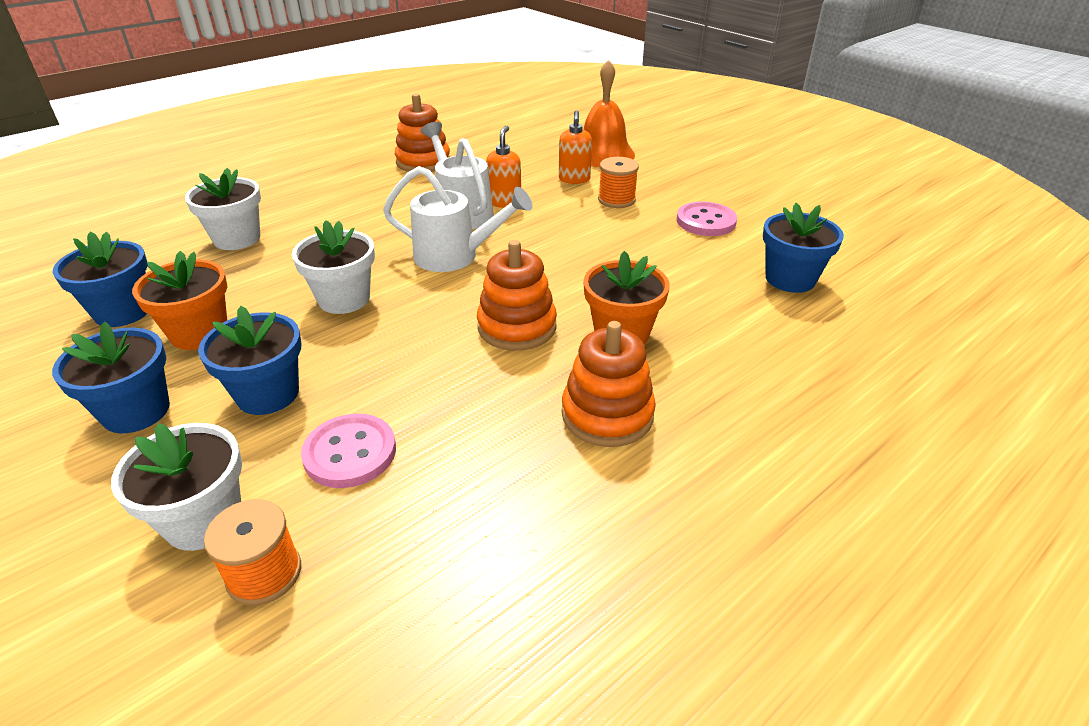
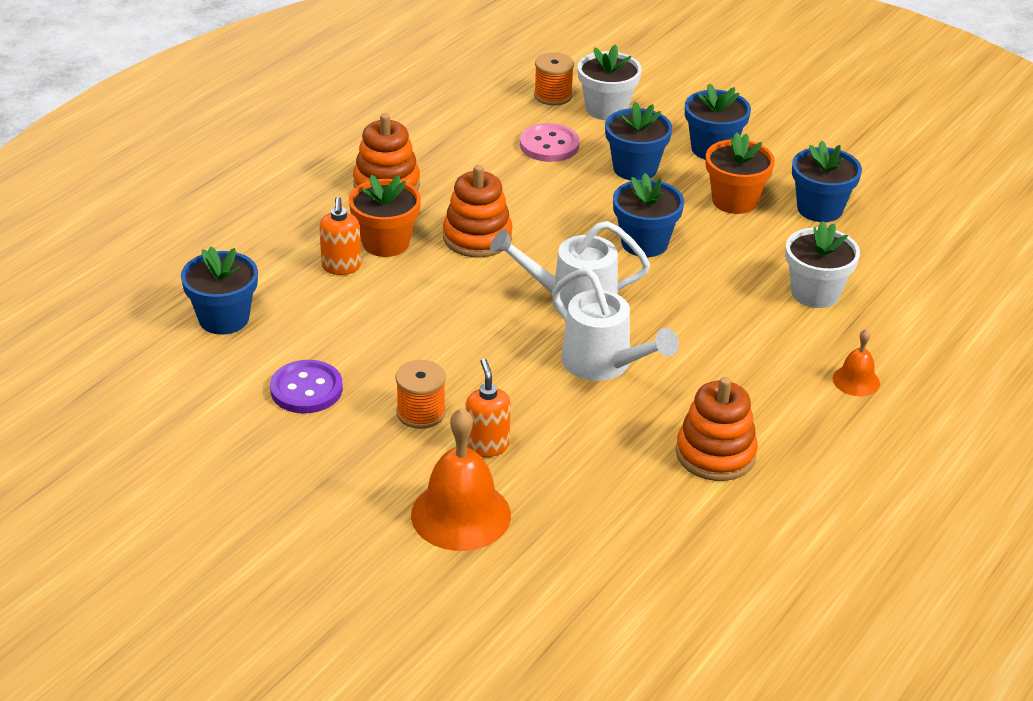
camera: 165 degrees right, 0 degrees up
white flower pot [292,220,375,314] -> blue flower pot [613,173,684,257]
orange soap dispenser [486,126,521,208] -> orange soap dispenser moved to [319,197,361,275]
pink button [677,202,737,236] -> purple button [270,360,343,413]
none -> orange bell [833,329,880,396]

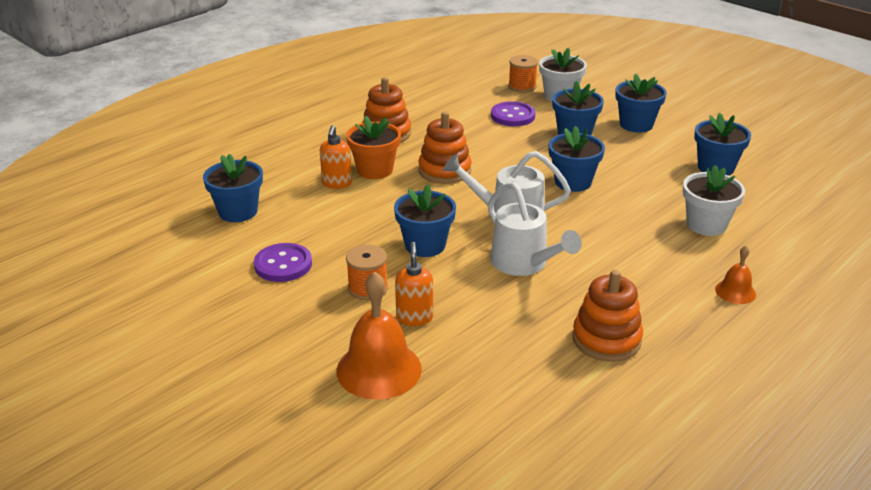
camera: 10 degrees right, 5 degrees down
pink button [520,123,580,162] -> purple button [491,101,535,126]
orange flower pot [706,132,775,214] -> none
none -> blue flower pot [394,184,456,257]

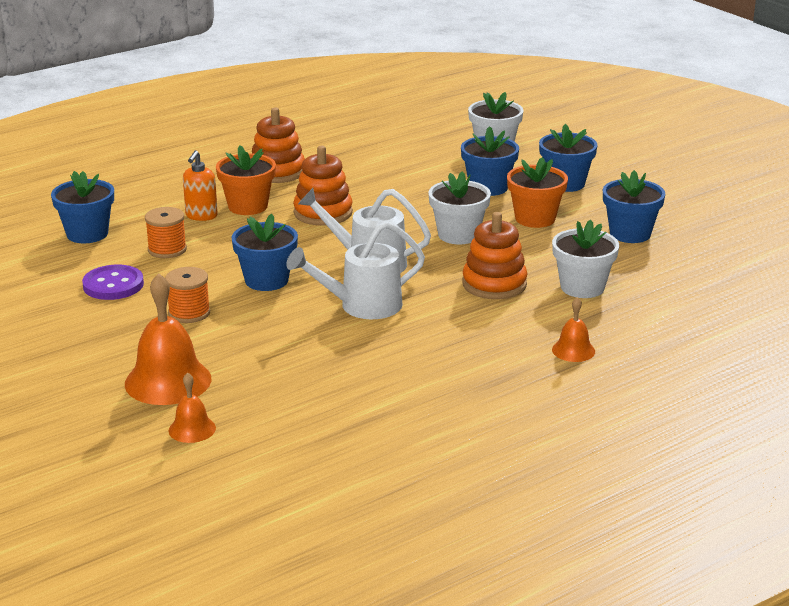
camera: 10 degrees right, 5 degrees down
orange soap dispenser [395,242,433,326] -> none
white watering can [488,182,582,276] -> white watering can turned 90 degrees clockwise [286,221,425,319]
purple button [491,101,535,126] -> none
orange spool [508,55,538,93] -> orange spool moved to [145,207,187,258]
blue flower pot [549,126,605,192] -> white flower pot [428,171,491,244]
orange stacking toy [572,270,643,362] -> orange stacking toy moved to [462,212,528,299]
none -> orange bell [169,373,216,443]
none -> orange flower pot [507,157,568,228]

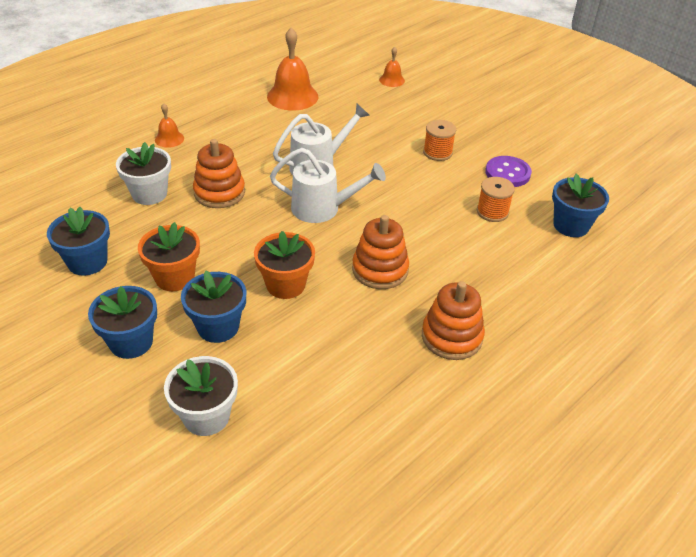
camera: 170 degrees right, 15 degrees up
orange bell [125,273,211,405] -> orange bell moved to [267,28,318,111]
orange soap dispenser [183,150,218,221] -> none
orange flower pot [216,145,276,215] -> orange flower pot moved to [254,231,315,299]
blue flower pot [231,214,298,291] -> none
white flower pot [428,171,491,244] -> none

